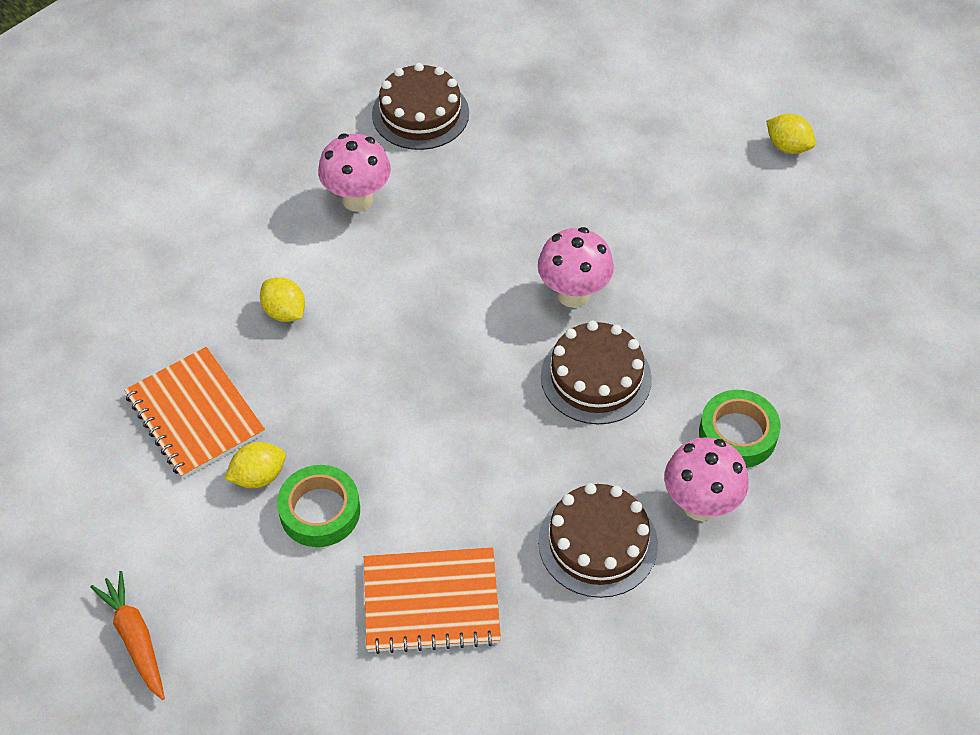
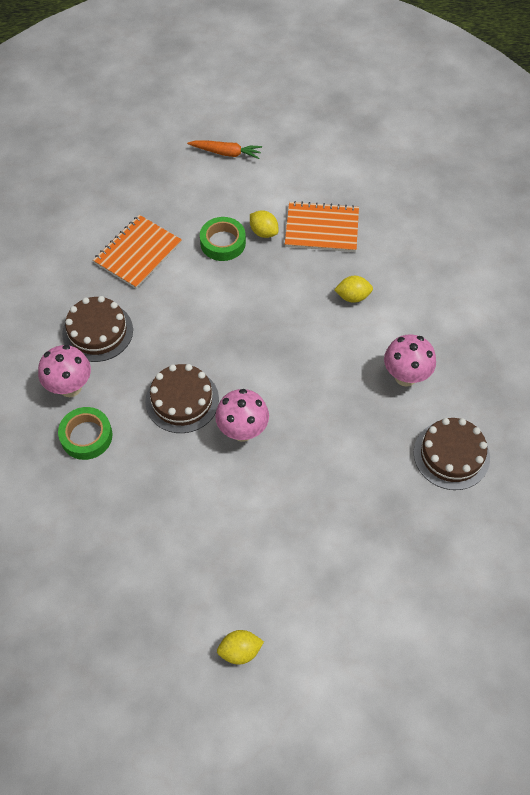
camera: 130 degrees right, 5 degrees up
yellow lemon [224,442,286,488] -> yellow lemon turned 60 degrees counterclockwise [250,210,278,238]

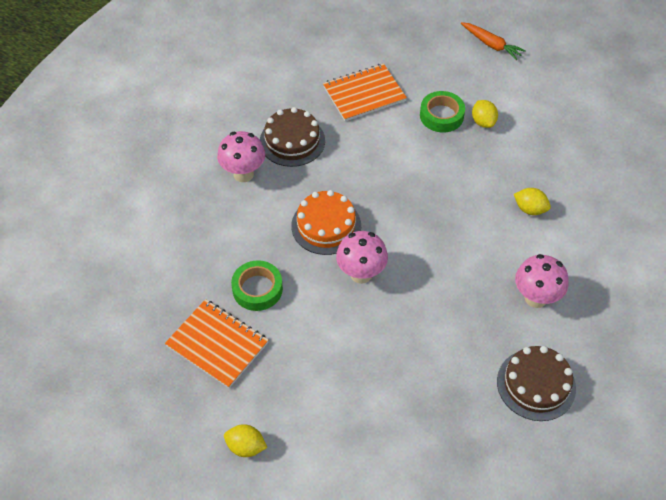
camera: 30 degrees right, 5 degrees down
green tape [58,407,112,460] -> green tape moved to [231,260,283,311]
brown cake [145,364,219,433] -> orange cake [291,190,361,255]
orange notebook [285,201,359,252] -> orange notebook moved to [165,299,269,388]

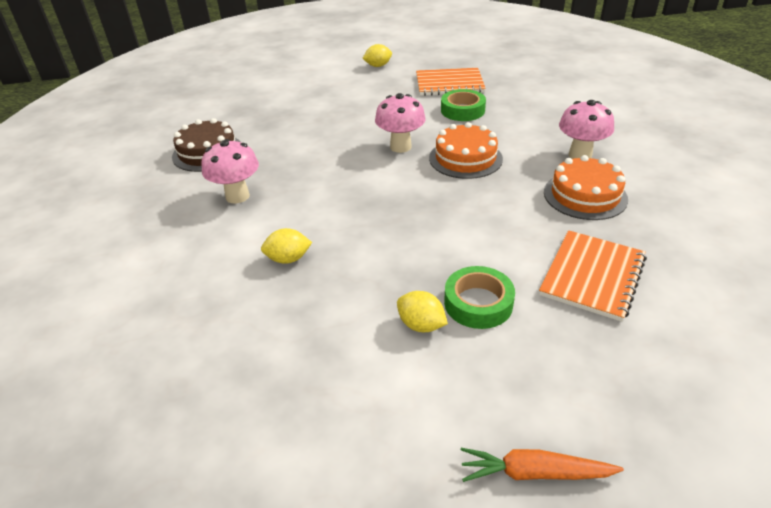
camera: 145 degrees right, 15 degrees down
brown cake [260,107,325,167] -> orange cake [544,155,628,220]

